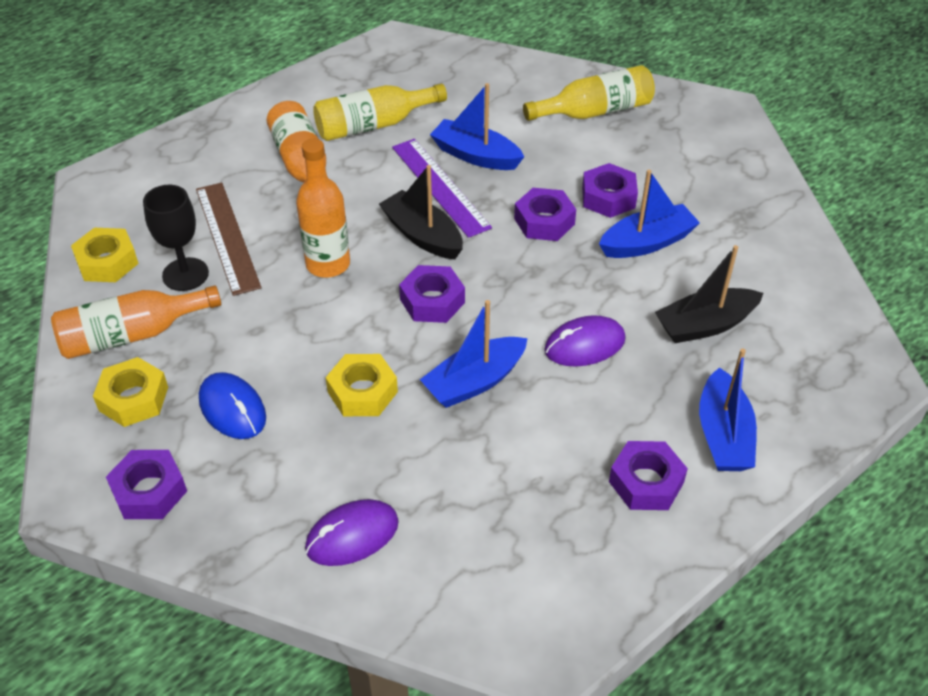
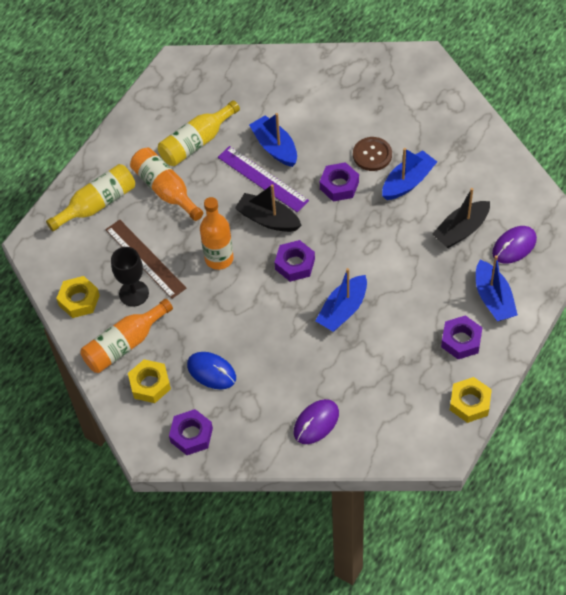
camera: 15 degrees left, 10 degrees up
yellow nut [326,354,398,416] -> yellow nut moved to [450,377,492,423]
blue boat [430,83,524,170] -> blue boat turned 45 degrees clockwise [249,113,297,167]
yellow bottle [523,65,655,121] -> yellow bottle moved to [46,164,135,231]
purple mouse [544,315,626,367] -> purple mouse moved to [492,226,537,264]
purple nut [582,163,638,218] -> brown button [353,137,392,171]

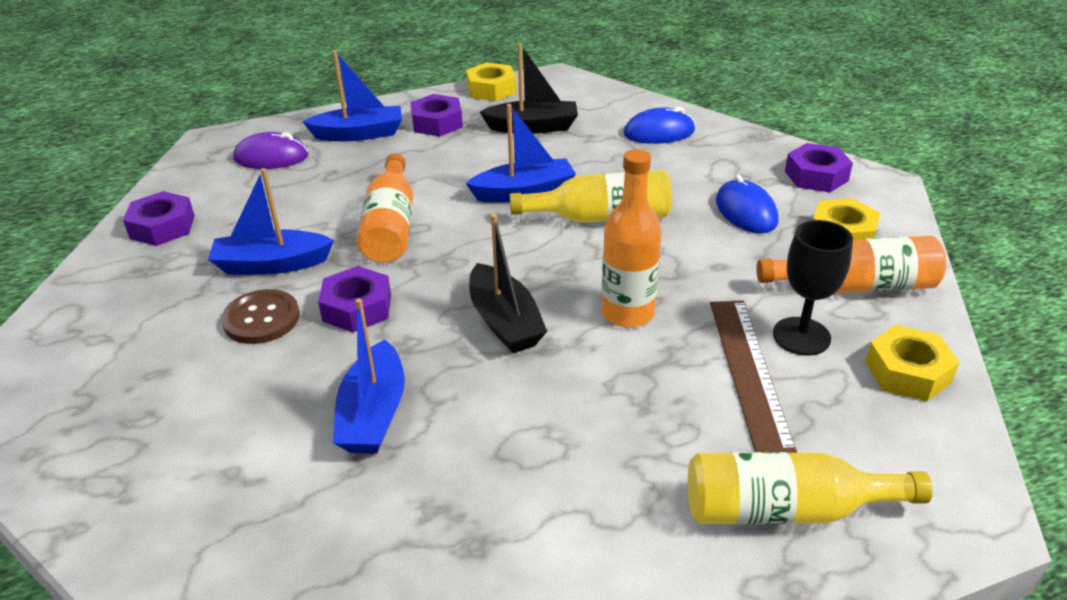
camera: 145 degrees left, 20 degrees down
orange bottle [130,148,203,221] -> orange bottle moved to [356,153,413,263]
yellow bottle [158,100,240,166] -> yellow bottle moved to [510,170,672,223]
purple ruler [218,146,309,212] -> none
purple nut [274,240,315,282] -> purple nut moved to [123,191,195,246]
purple mouse [294,399,339,444] -> blue mouse [624,107,695,144]
black boat [432,188,490,248] -> black boat moved to [480,43,578,134]
blue boat [476,255,518,322] -> blue boat turned 60 degrees clockwise [302,51,402,141]

